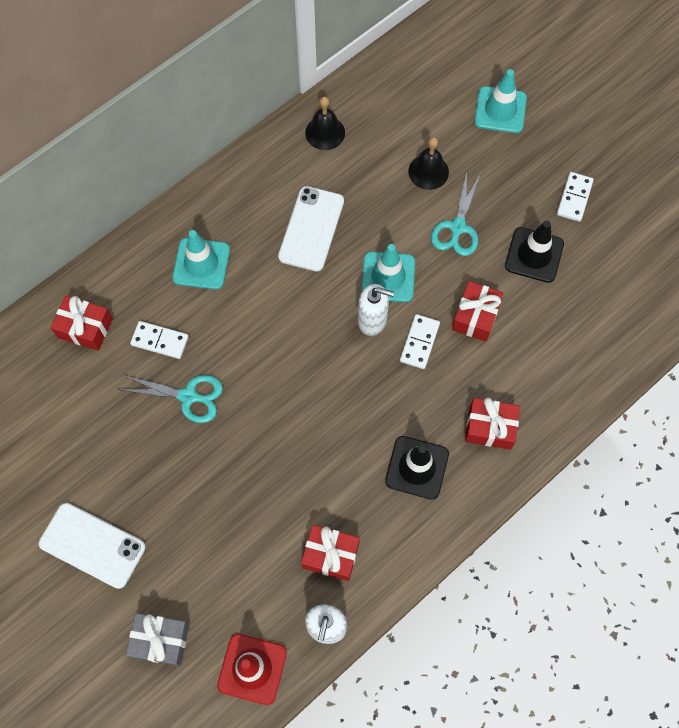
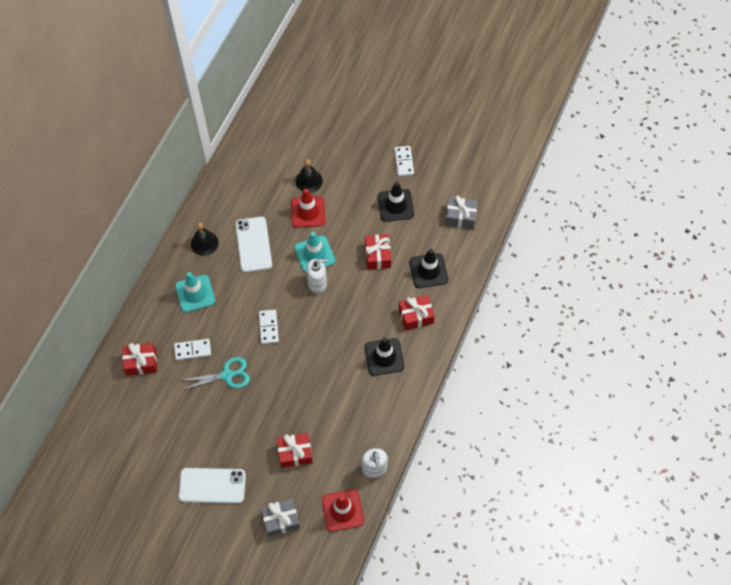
camera: 25 degrees left, 5 degrees down
red gift [301,525,360,581] -> red gift moved to [277,433,313,468]
black bell [305,97,345,150] -> black bell moved to [191,222,219,256]
white domino [400,314,440,369] -> white domino moved to [259,310,279,344]
turquoise scissors [431,172,480,256] -> none
turquoise traffic cone [475,69,527,133] -> none
none -> red traffic cone [291,189,326,228]
none -> black traffic cone [409,249,448,288]
none -> grey gift [445,196,478,229]

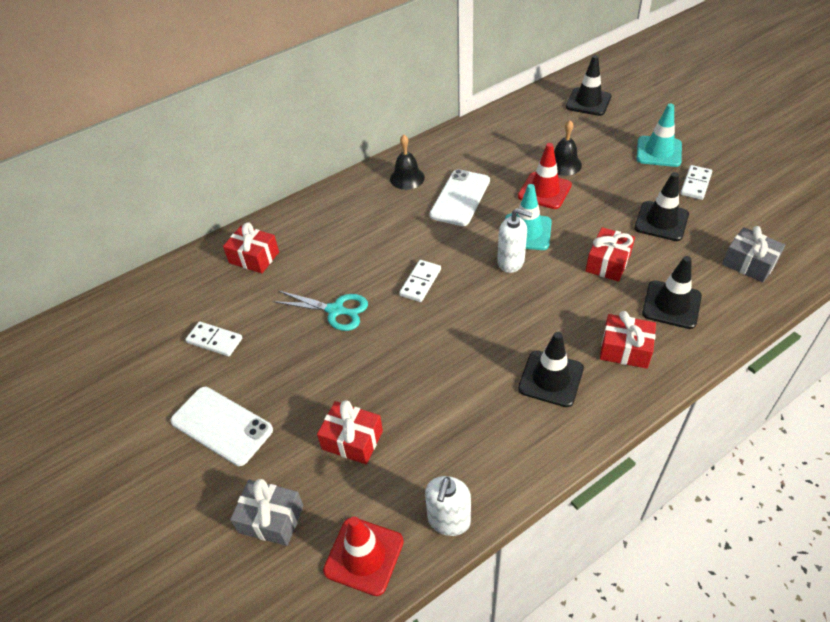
camera: 35 degrees right, 15 degrees down
white domino [174,339,211,360] -> white domino moved to [185,321,242,356]
turquoise traffic cone [175,272,215,313] -> turquoise traffic cone moved to [637,104,682,167]
none -> black traffic cone [566,55,612,116]

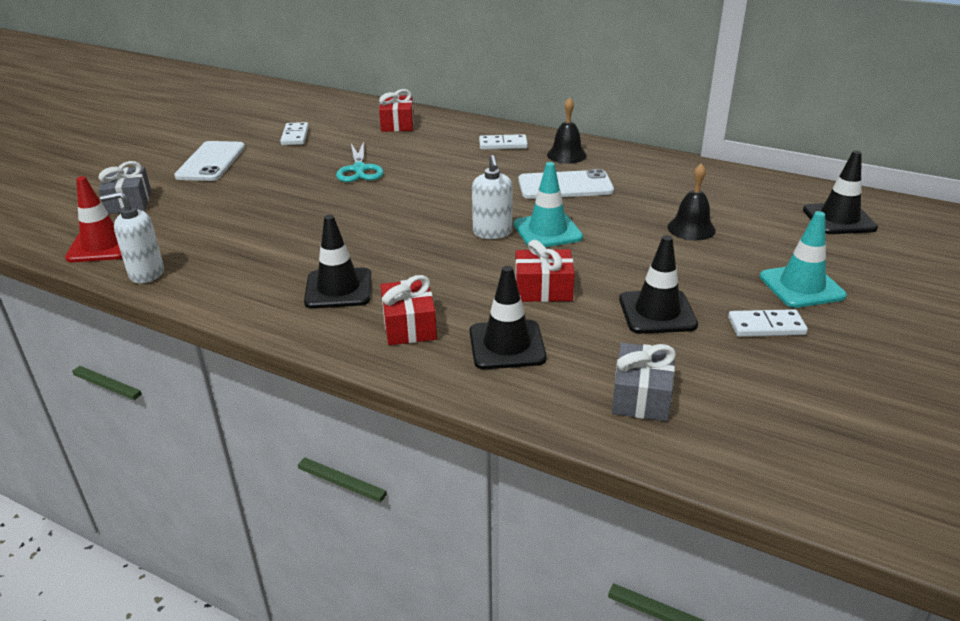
camera: 60 degrees right, 15 degrees down
red gift [317,400,383,464] -> none
white domino [399,260,441,302] -> white domino moved to [479,134,528,150]
red traffic cone [518,143,572,209] -> none

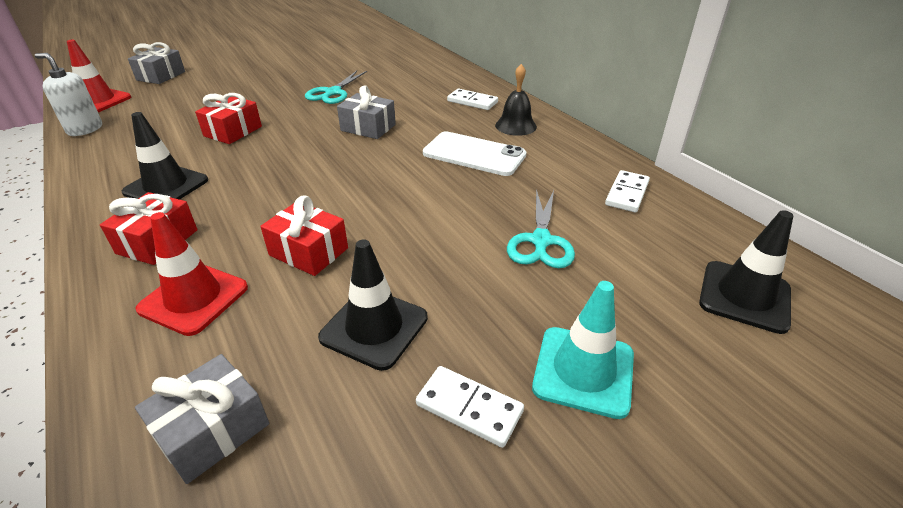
camera: 30 degrees right, 5 degrees up
white phone [174,141,245,181] -> none
white domino [280,122,309,145] -> white domino moved to [605,170,650,212]
red gift [379,89,414,132] -> red gift moved to [195,93,262,144]
black traffic cone [470,266,547,369] -> red traffic cone [136,212,248,336]
white soap dispenser [472,155,513,239] -> none
turquoise traffic cone [514,162,583,247] -> none
black bell [667,163,716,240] -> turquoise scissors [507,189,575,268]
none -> grey gift [337,85,396,139]

